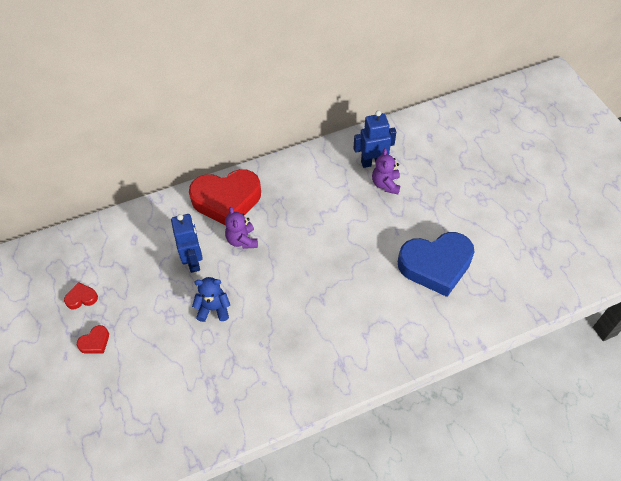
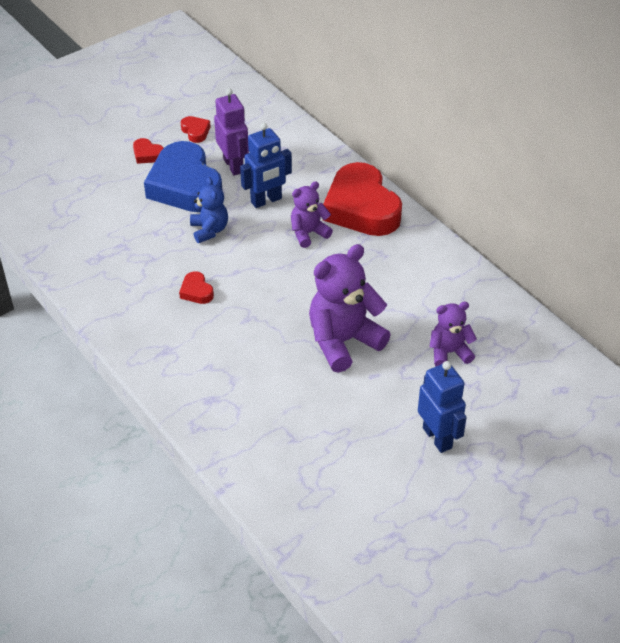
camera: 75 degrees right, 10 degrees down
blue robot [353,110,396,168] -> blue robot moved to [418,361,467,453]
blue heart [398,232,475,297] -> blue heart moved to [144,141,223,212]
none -> red heart [179,271,214,304]
none -> purple robot [214,88,249,176]
none -> purple teddy bear [309,244,391,373]

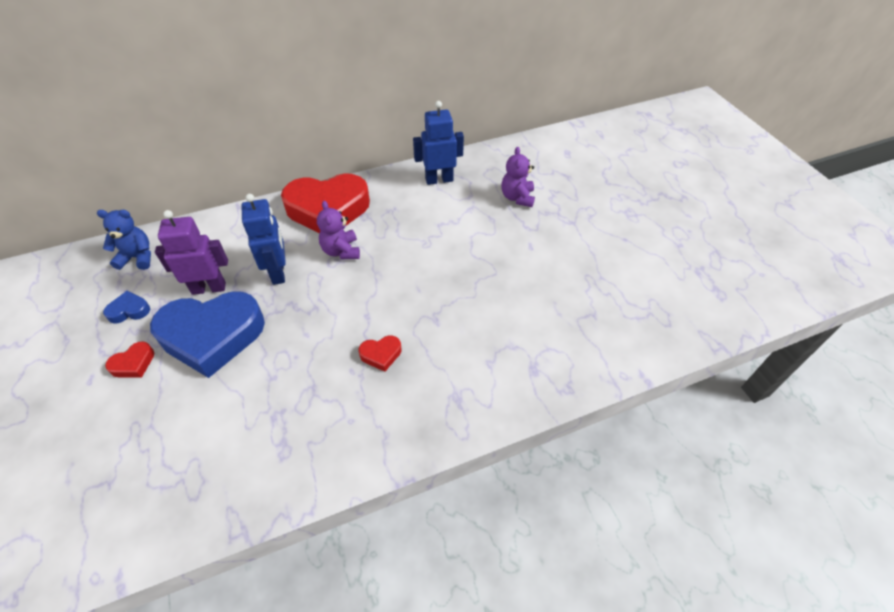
camera: 75 degrees left, 5 degrees up
red heart [181,116,211,143] -> blue heart [103,291,150,324]
blue teddy bear [190,177,228,243] -> blue teddy bear moved to [97,210,151,270]
purple teddy bear [309,244,391,373] -> none
blue robot [418,361,467,453] -> blue robot moved to [413,101,464,185]

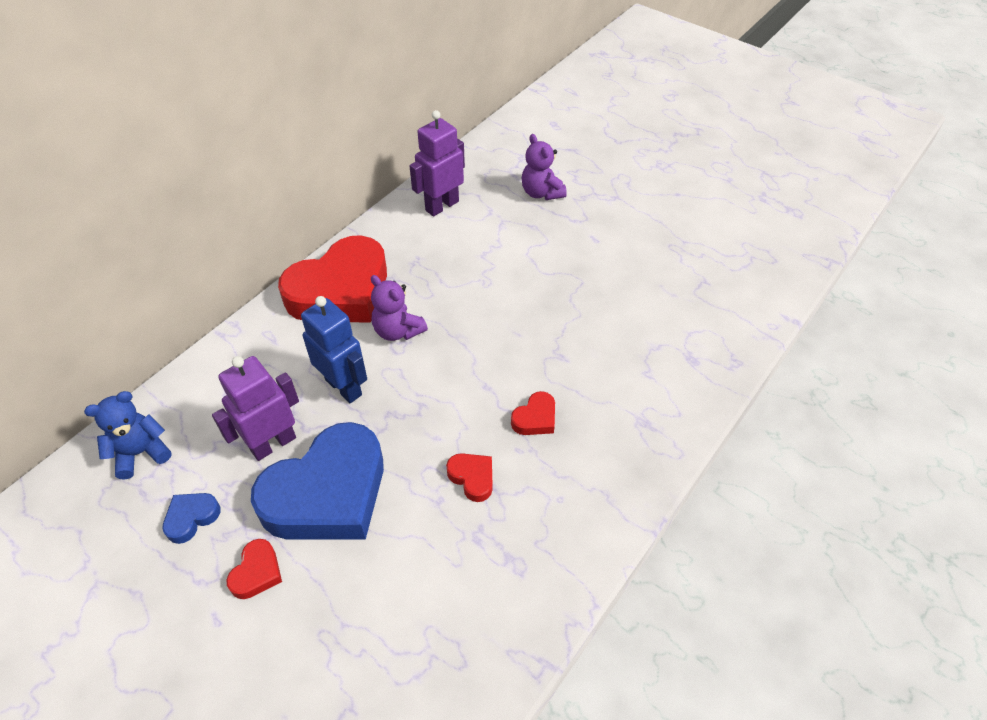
camera: 30 degrees left, 0 degrees up
blue robot [413,101,464,185] -> purple robot [410,110,465,217]
none -> red heart [446,453,492,502]

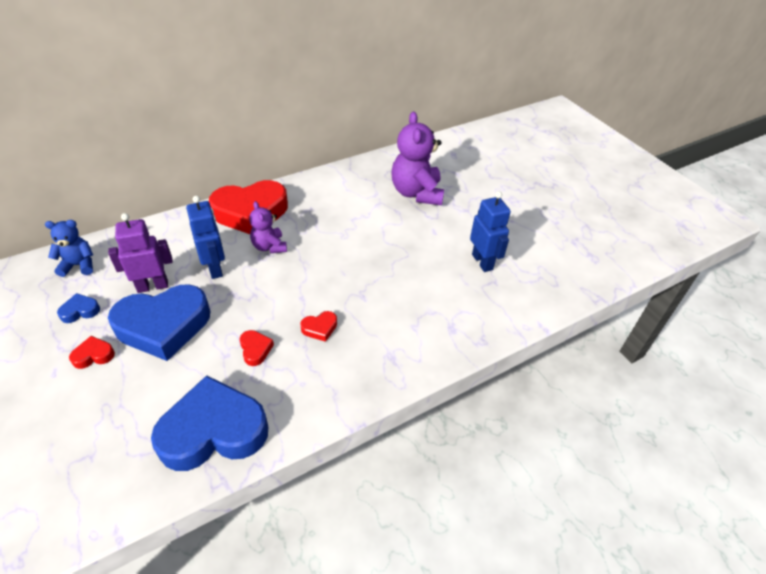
camera: 20 degrees right, 5 degrees down
red heart [226,539,282,599] -> red heart turned 150 degrees counterclockwise [69,336,115,369]
purple robot [410,110,465,217] -> none
purple teddy bear [522,134,567,200] -> purple teddy bear [392,112,444,205], size x1.76
none -> blue heart [151,375,268,471]
none -> blue robot [470,191,511,272]

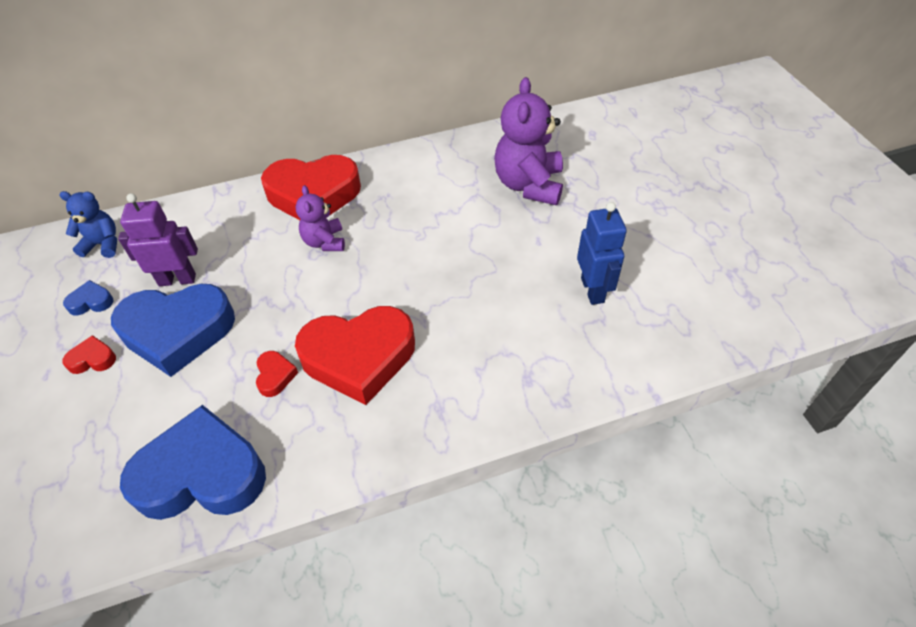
camera: 15 degrees right, 5 degrees up
blue robot [186,196,225,279] -> none
red heart [300,311,337,342] -> red heart [295,306,415,405], size x2.46

